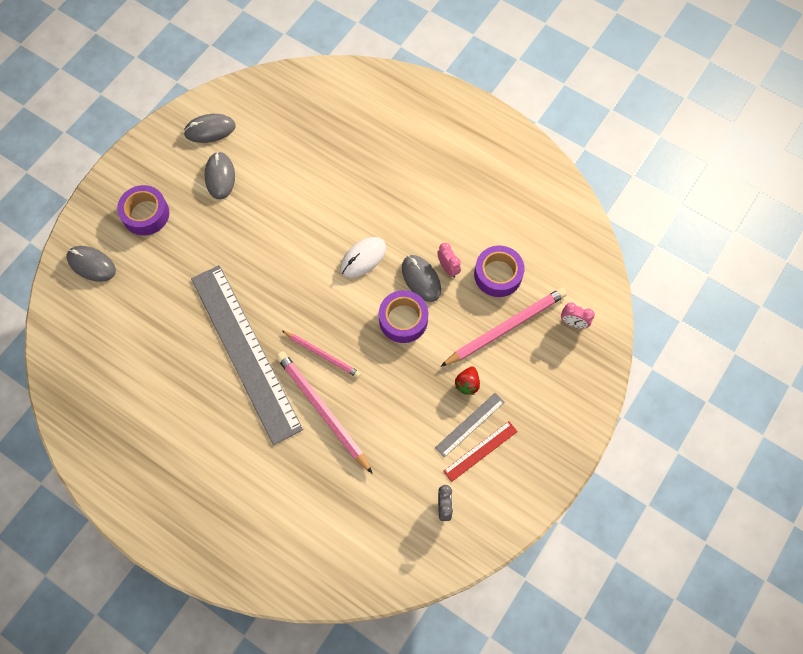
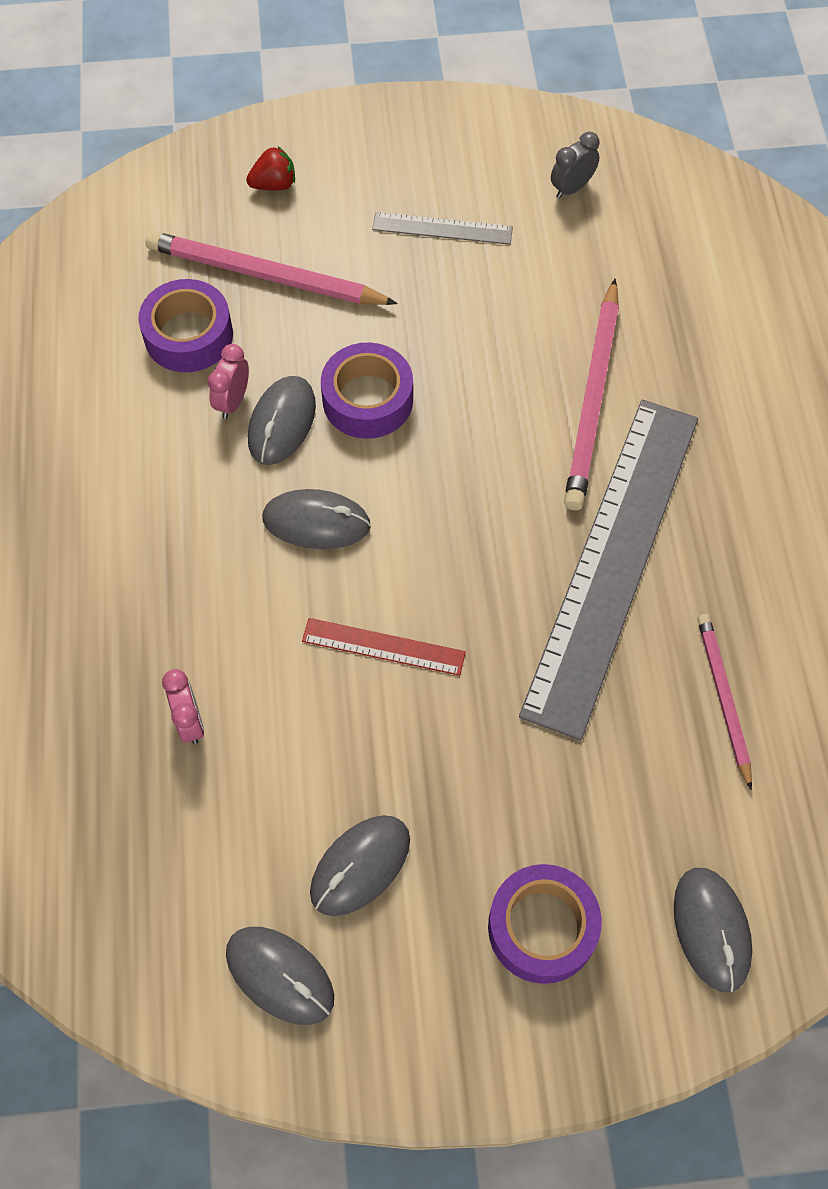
camera: 130 degrees left, 5 degrees down
pink pencil [282,331,361,378] -> pink pencil moved to [697,614,752,790]
white mouse [340,237,386,278] -> grey mouse [262,489,371,549]
red ruler [443,421,518,482] -> red ruler moved to [302,618,466,676]
red strawberry [455,366,480,395] -> red strawberry moved to [246,147,295,190]
pink clock [561,302,595,329] -> pink clock moved to [162,669,204,744]

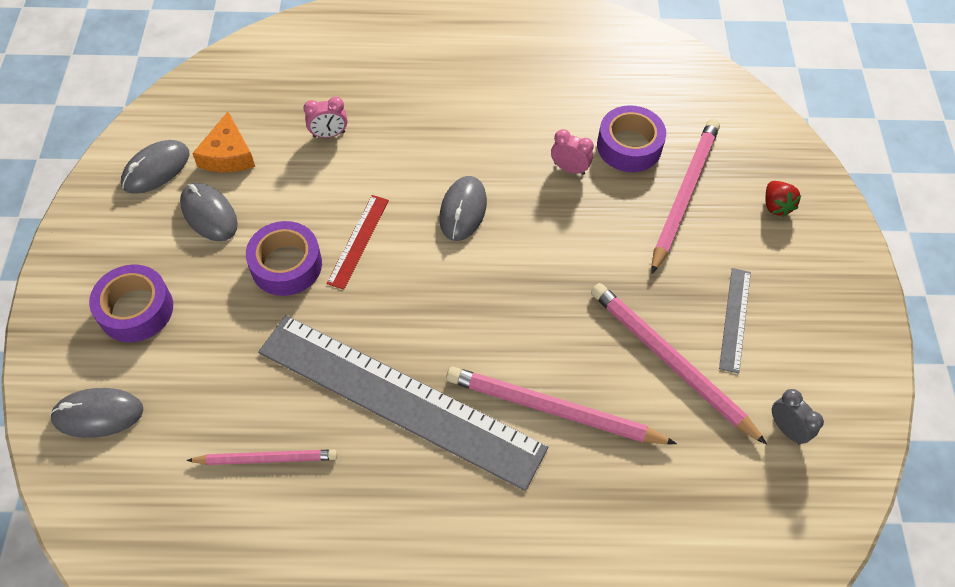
camera: 95 degrees right, 5 degrees down
grey mouse [248,376,316,465] -> none
purple tape [321,342,413,439] -> purple tape moved to [246,221,322,296]
none -> orange cheese [192,112,255,172]
none -> pink pencil [591,283,767,445]

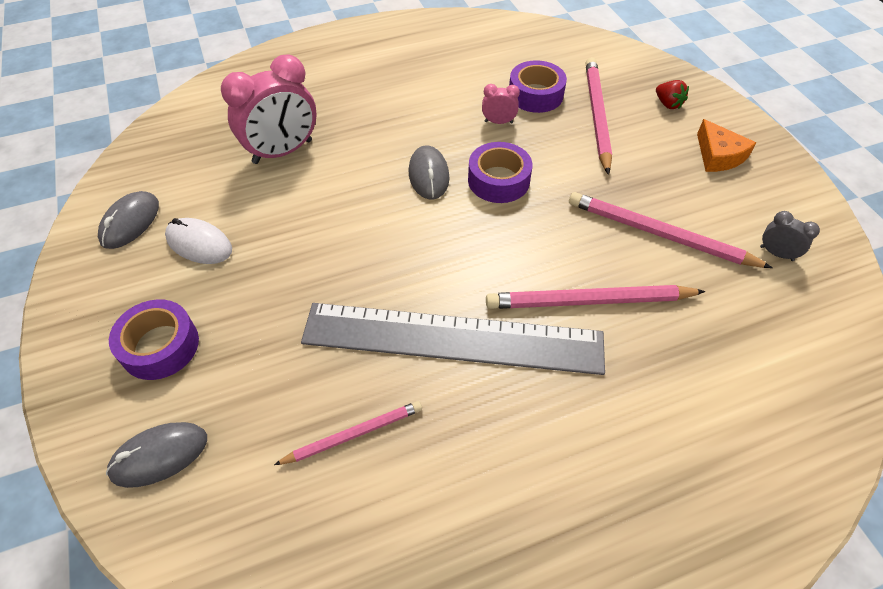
camera: 20 degrees left, 5 degrees down
grey mouse [180,183,238,241] -> white mouse [165,218,232,264]
orange cheese [192,112,255,172] -> orange cheese moved to [697,119,756,172]
purple tape [246,221,322,296] -> purple tape moved to [468,142,532,203]
pink clock [304,96,347,138] -> pink clock [221,54,317,164], size x2.18
red ruler [327,195,389,290] -> none
grey ruler [719,268,751,373] -> none

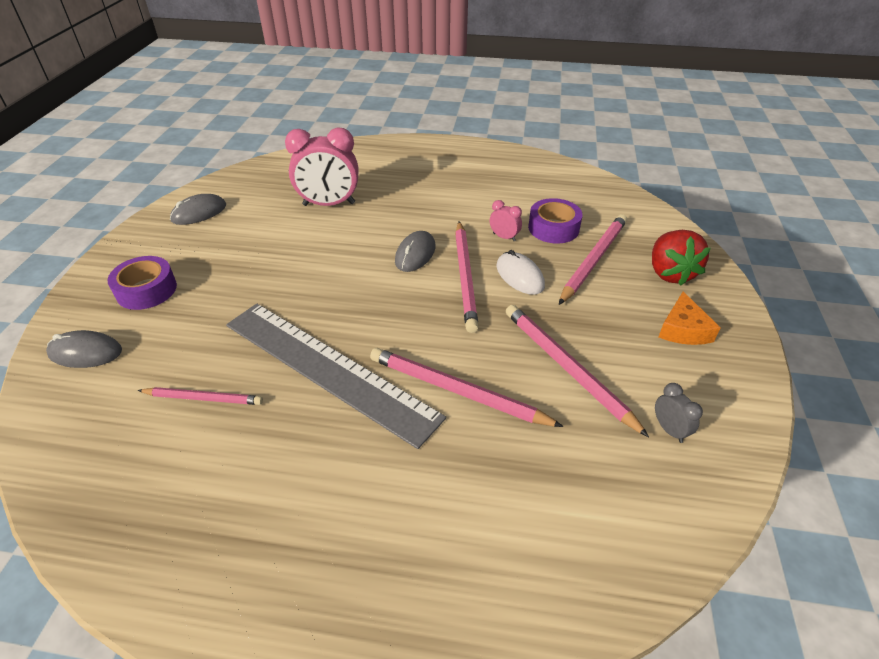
camera: 30 degrees right, 10 degrees down
white mouse [165,218,232,264] -> white mouse moved to [497,250,545,295]
purple tape [468,142,532,203] -> pink pencil [455,221,479,333]
red strawberry [656,80,689,109] -> red strawberry [652,230,711,286], size x1.90

